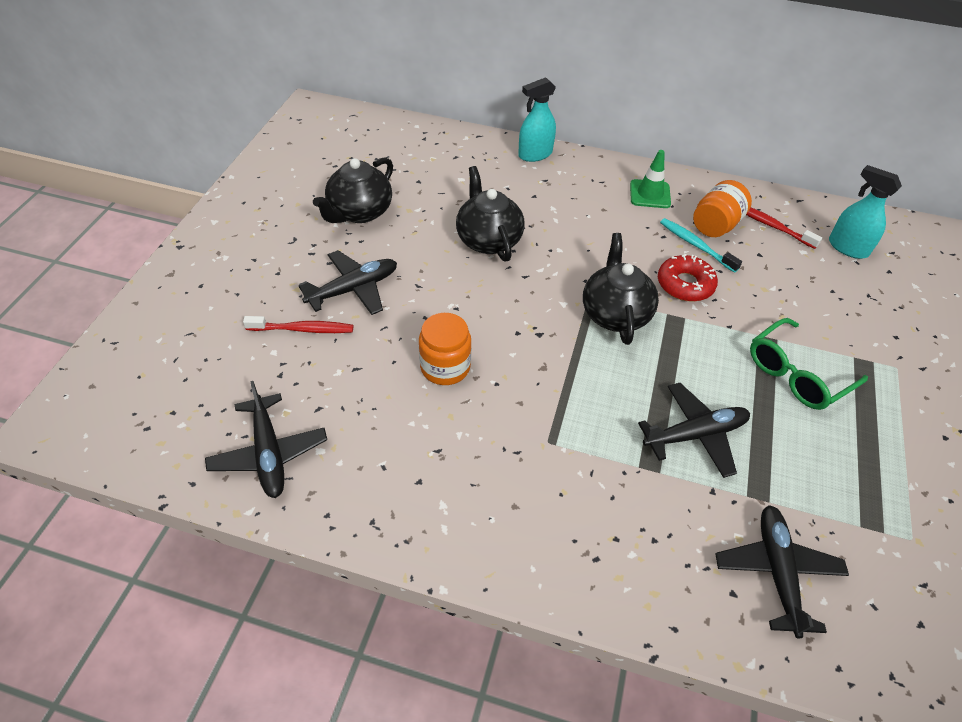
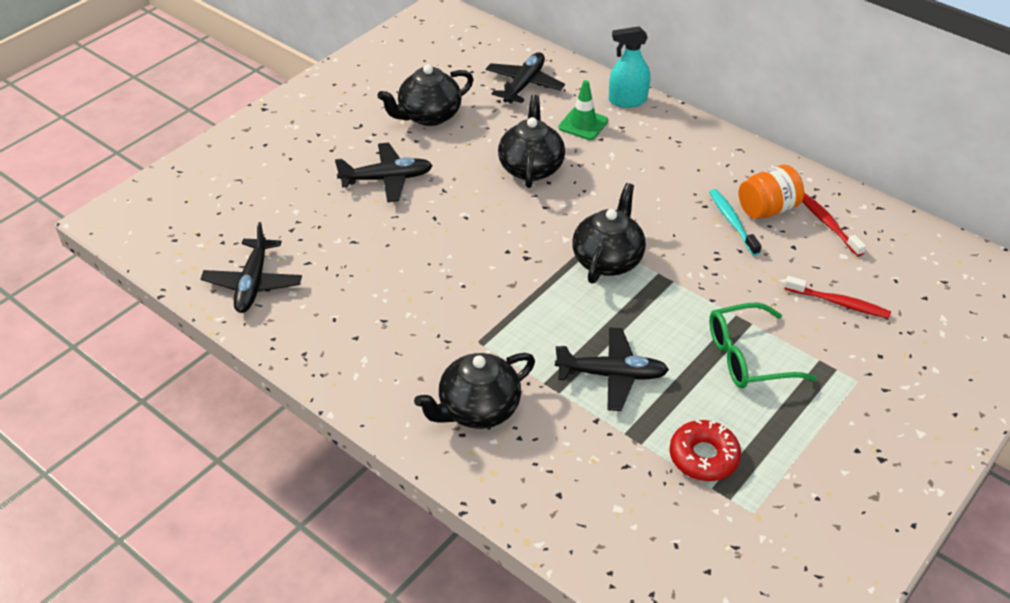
camera: 25 degrees right, 5 degrees down
red toothbrush [243,316,353,333] -> red toothbrush moved to [785,276,891,319]
orange jar [419,313,471,385] -> none
green traffic cone [630,150,671,208] -> green traffic cone moved to [559,80,608,140]
red donut [658,254,718,302] -> red donut moved to [670,420,741,481]
black plane [715,505,849,639] -> black plane moved to [486,52,565,103]
turquoise spray bottle [829,165,902,259] -> none
none -> black teapot [414,353,535,429]

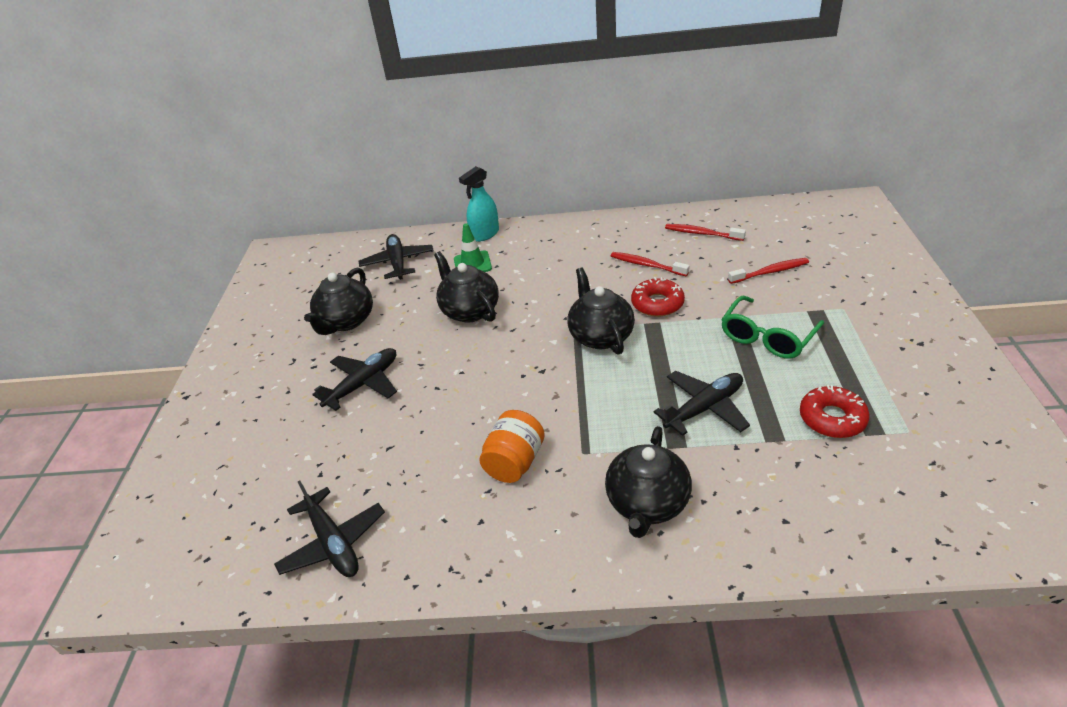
camera: 35 degrees left, 5 degrees down
turquoise toothbrush [709,189,761,256] -> red toothbrush [611,252,689,276]
orange jar [739,165,804,219] -> orange jar moved to [479,410,545,483]
none -> red donut [631,277,685,317]

